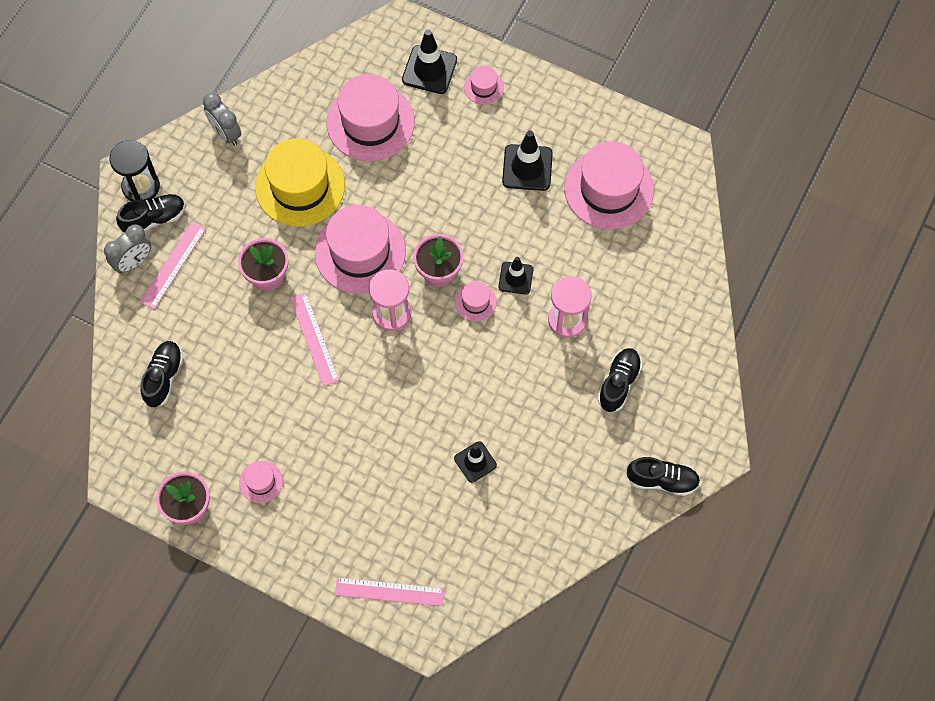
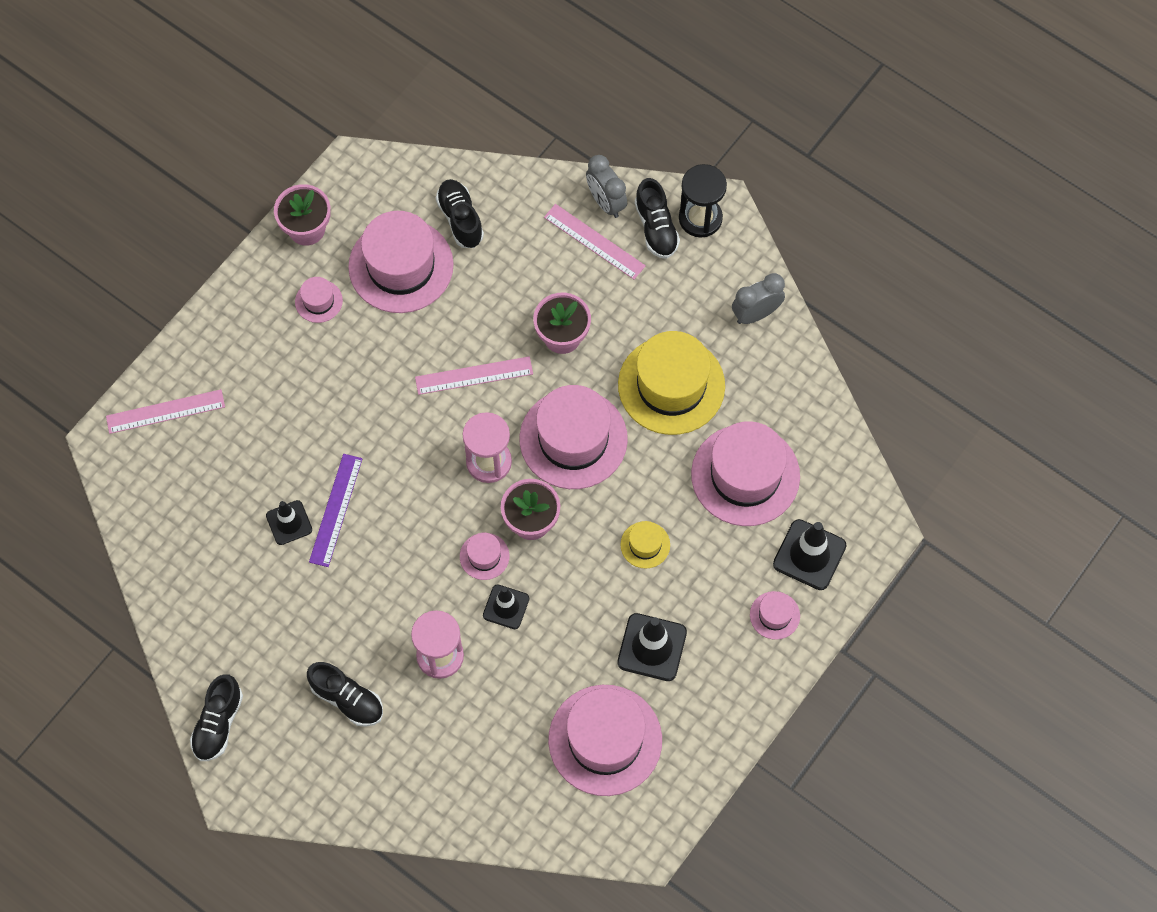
camera: 100 degrees right, 0 degrees up
black shoe [140,341,183,408] -> black shoe turned 135 degrees counterclockwise [436,179,484,248]
pink ruler [335,577,444,606] -> pink ruler turned 60 degrees clockwise [106,389,225,434]
none -> purple ruler [309,454,363,567]
none -> pink hat [348,211,454,313]
none -> yellow hat [620,521,670,569]

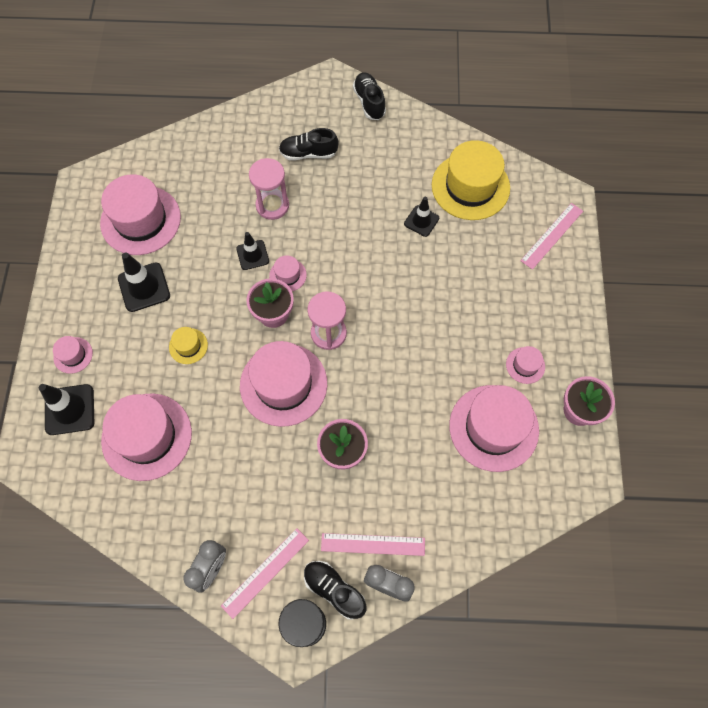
camera: 145 degrees right, 0 degrees up
purple ruler [309,454,363,567] -> none
pink ruler [415,356,533,395] -> pink ruler moved to [221,528,309,619]
black shoe [436,179,484,248] -> none
yellow hat [618,331,725,435] -> yellow hat moved to [432,140,510,220]

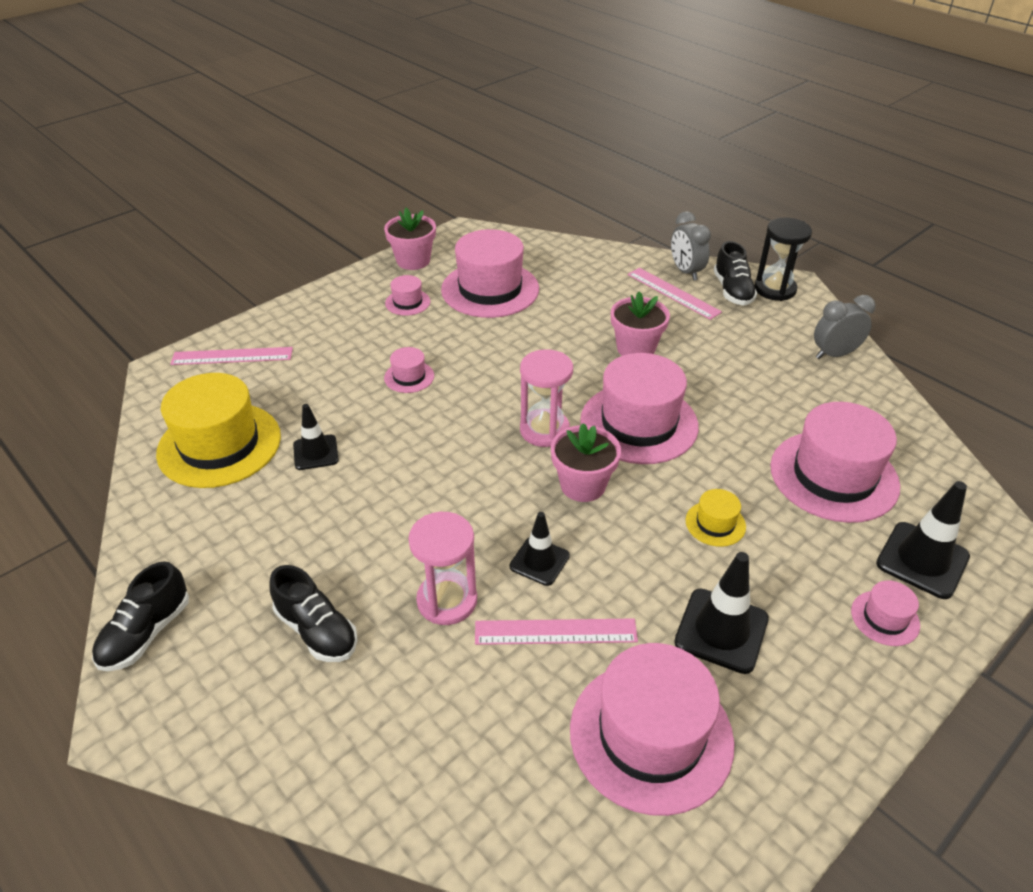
camera: 135 degrees left, 25 degrees down
pink ruler [221,528,309,619] -> pink ruler moved to [475,618,638,645]
pink hat [269,255,307,291] -> pink hat moved to [384,347,434,393]

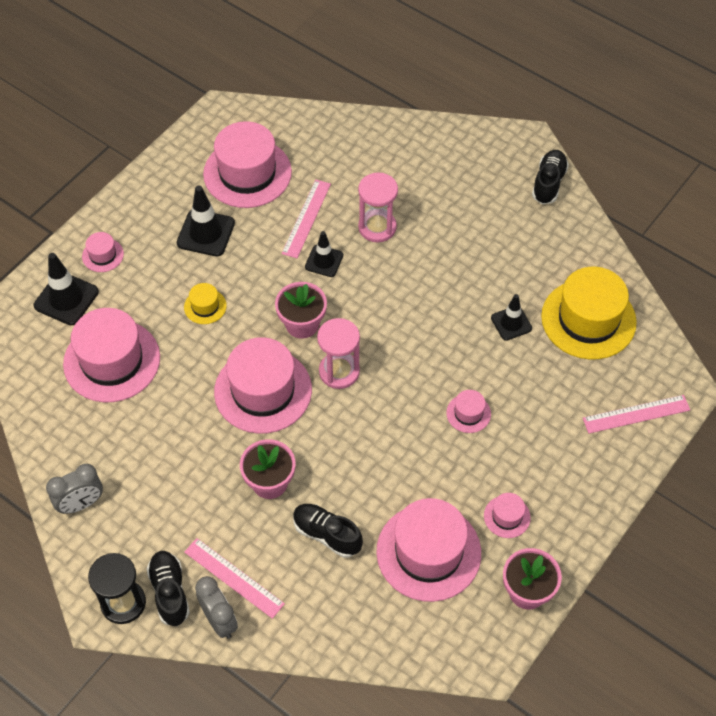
camera: 170 degrees right, 15 degrees up
black shoe [269,565,357,662] -> black shoe moved to [293,504,363,558]
pink ruler [475,618,638,645] -> pink ruler turned 60 degrees counterclockwise [281,180,331,258]

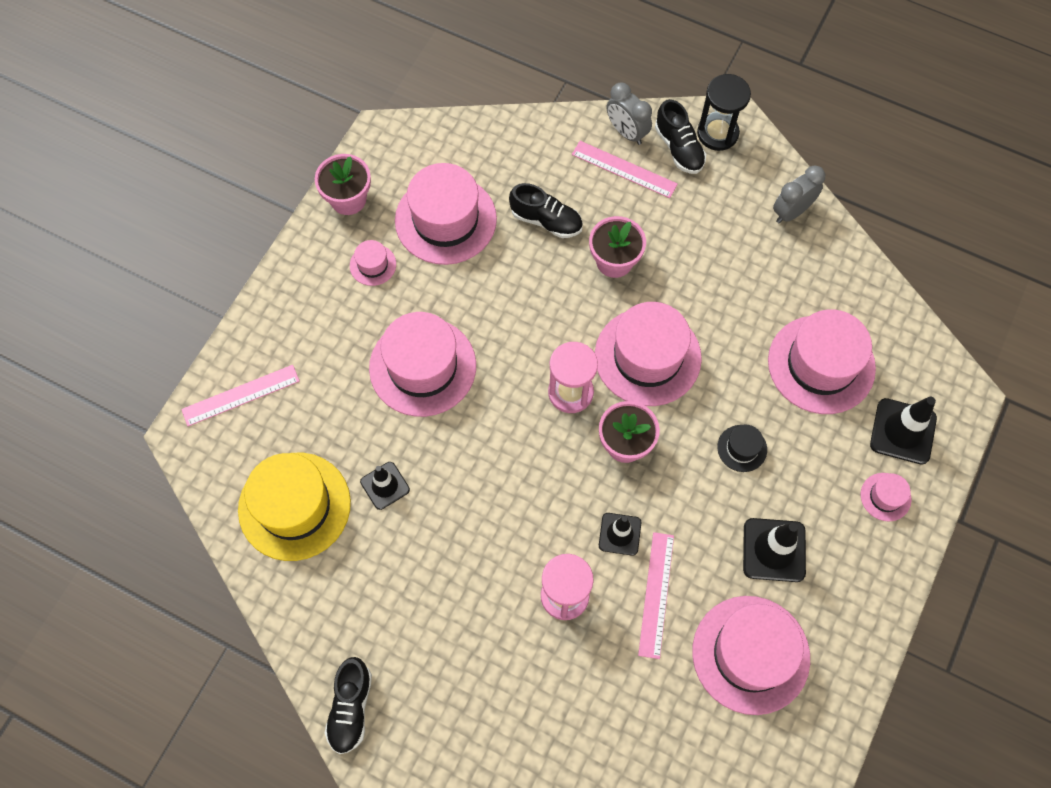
camera: 170 degrees right, 10 degrees up
yellow hat [184,283,227,324] -> black hat [717,425,767,472]
pink hat [446,390,491,433] -> pink hat [369,312,476,417], size x2.21

